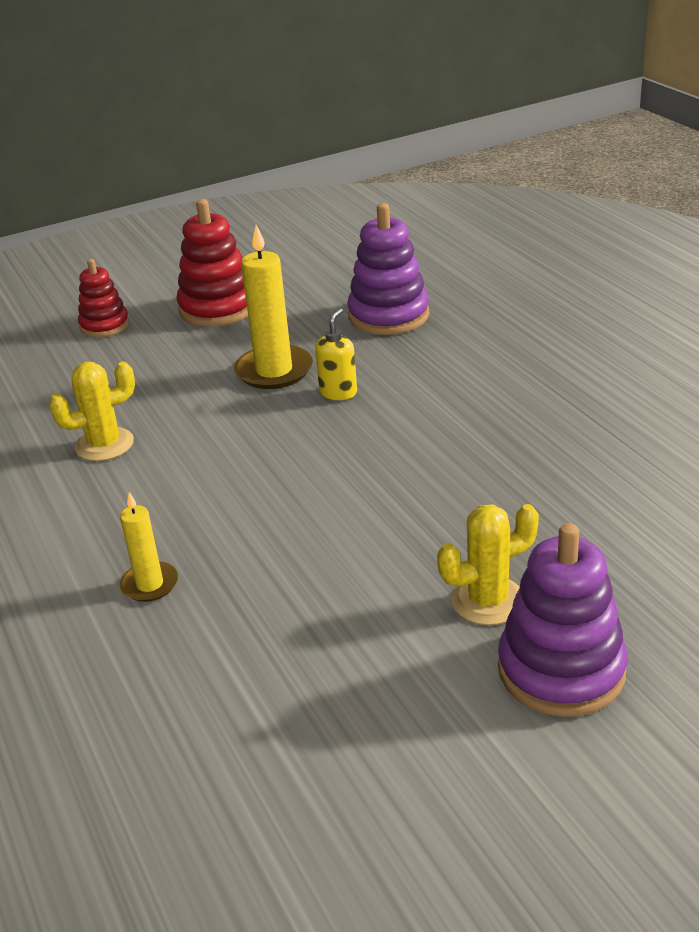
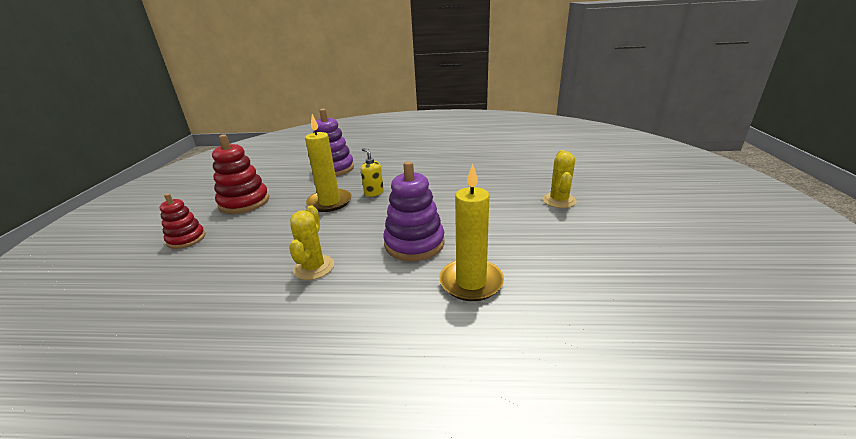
camera: 60 degrees left, 5 degrees down
yellow candle [120,492,178,602] -> yellow candle [439,164,504,301], size x1.74
purple stacking toy [498,523,628,717] -> purple stacking toy moved to [383,161,445,261]

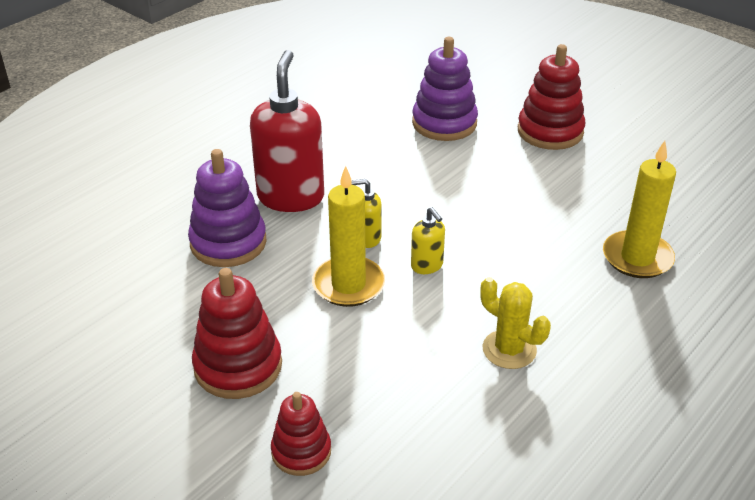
camera: 55 degrees left, 10 degrees up
purple stacking toy [383,161,445,261] -> purple stacking toy moved to [412,37,478,141]
yellow cactus [543,150,576,208] -> red stacking toy [518,44,585,150]
none -> red soap dispenser [250,50,324,212]
none -> yellow soap dispenser [411,207,445,274]

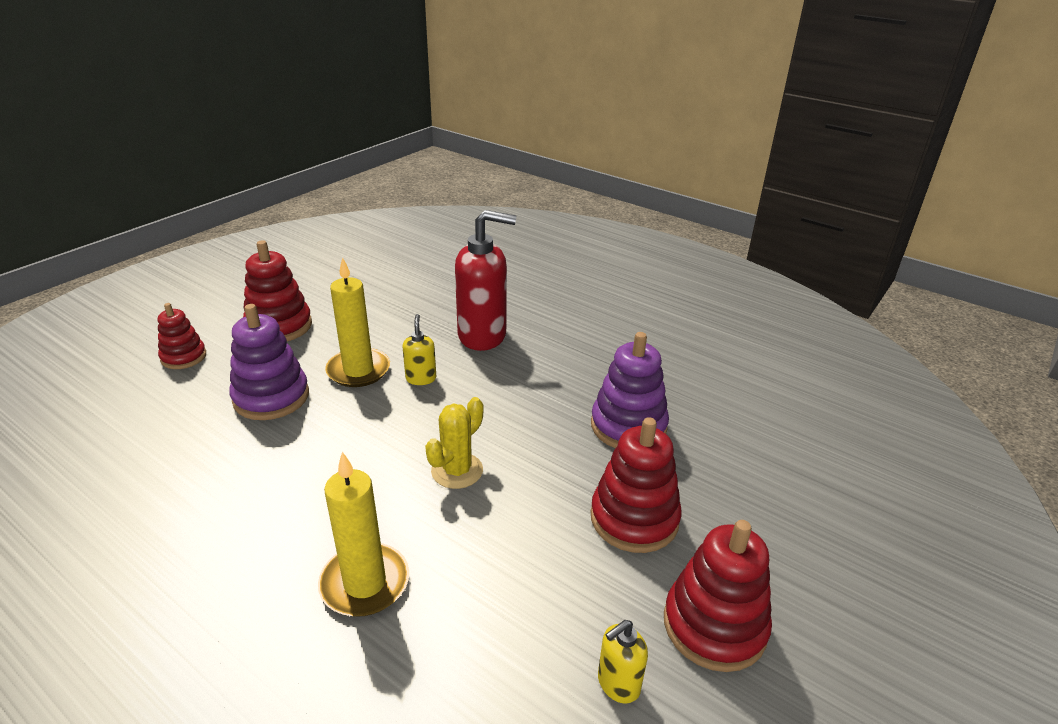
camera: 85 degrees right, 5 degrees down
purple stacking toy [188,149,267,267] -> purple stacking toy moved to [229,304,309,420]
yellow soap dispenser [411,207,445,274] -> yellow soap dispenser moved to [598,620,648,704]
yellow cactus [480,277,551,369] -> yellow cactus moved to [425,397,483,489]
none -> red stacking toy [664,520,772,672]

